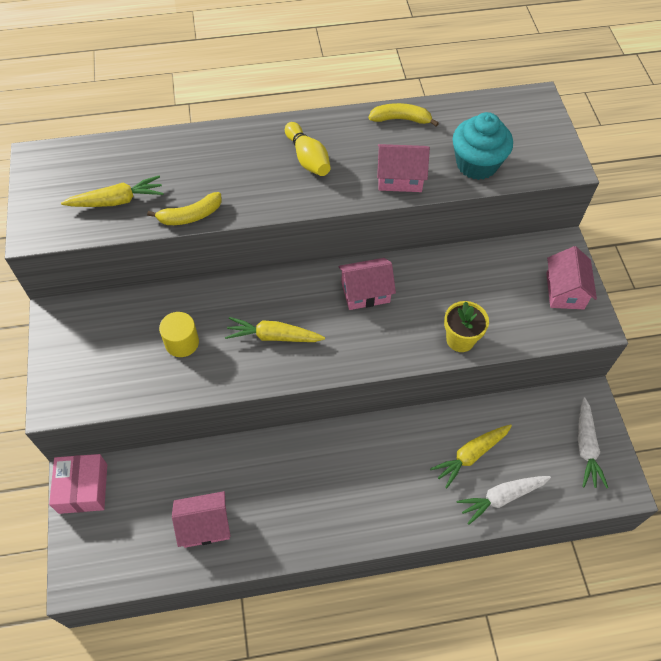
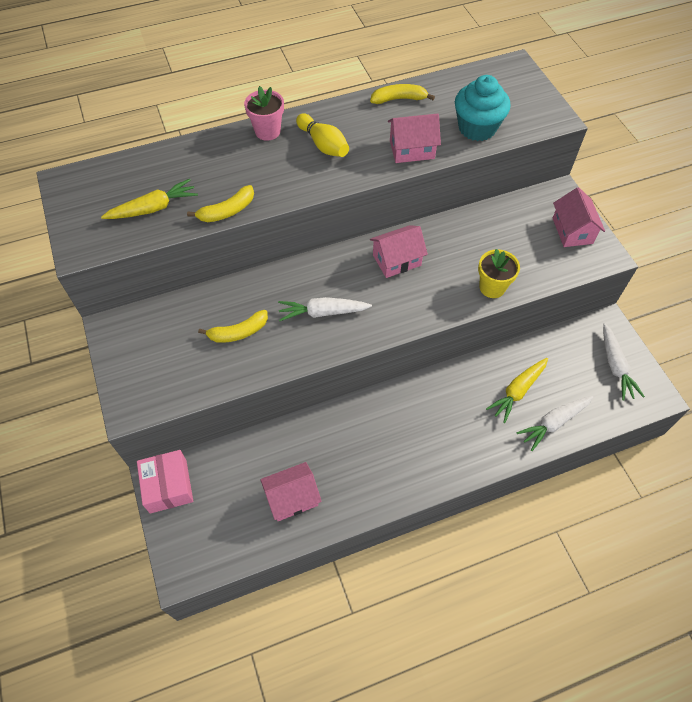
camera: 10 degrees left, 0 degrees up
yellow cylinder [159,312,199,357] -> yellow banana [198,310,268,343]
yellow carrot [225,317,325,342] -> white carrot [278,297,372,321]
none -> pink flower pot [244,86,284,141]

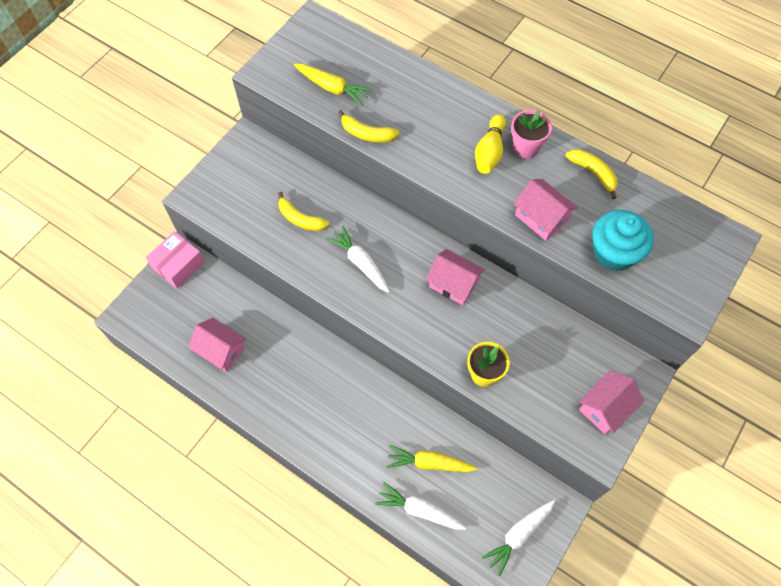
camera: 55 degrees right, 5 degrees up
pink flower pot [244,86,284,141] -> pink flower pot moved to [511,110,552,159]

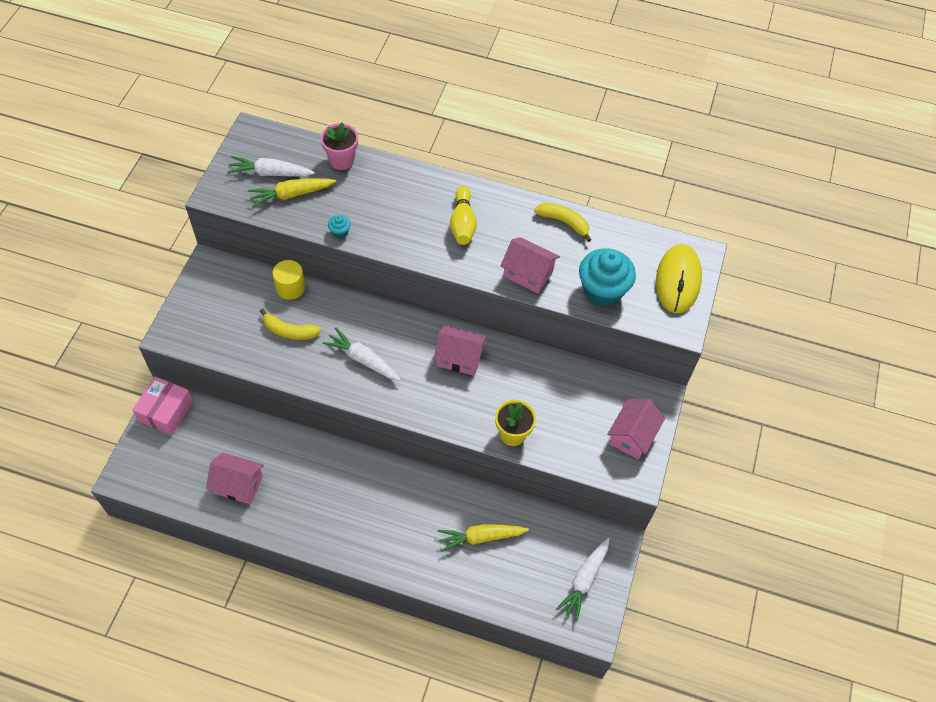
camera: 20 degrees left, 5 degrees down
yellow carrot [294,64,373,106] -> yellow carrot turned 150 degrees clockwise [248,178,336,207]
yellow banana [338,110,399,143] -> turquoise cupcake [328,215,351,238]
white carrot [375,482,466,530] -> white carrot moved to [227,156,315,176]
pink flower pot [511,110,552,159] -> pink flower pot moved to [321,122,358,170]
none -> yellow cylinder [272,260,305,300]
none -> yellow mouse [656,244,702,313]

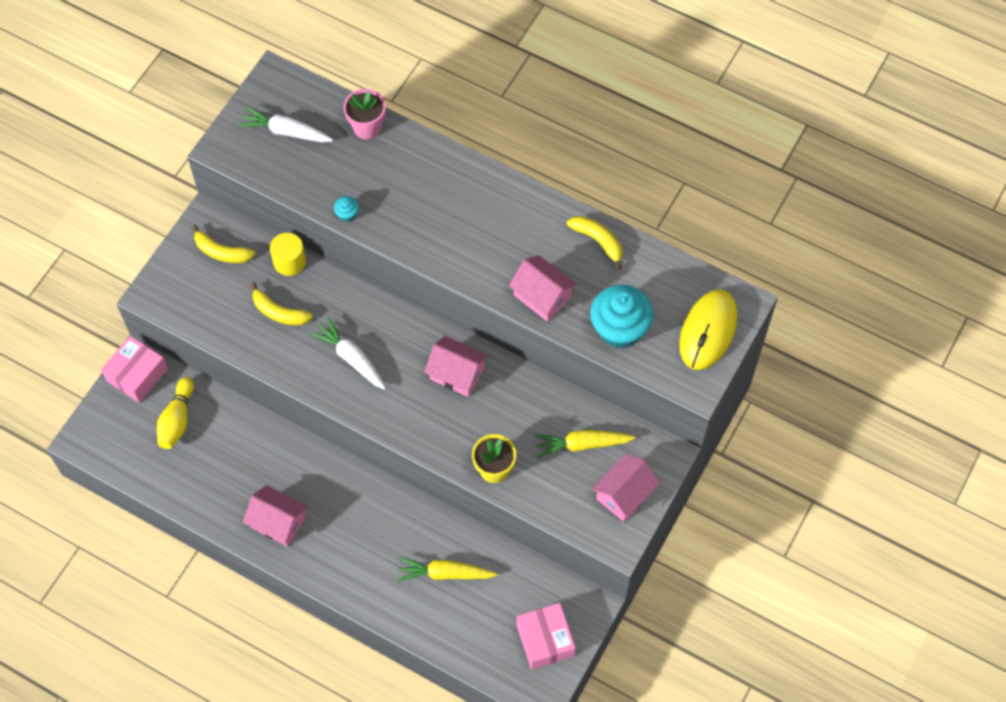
camera: 15 degrees right, 5 degrees up
pink house [206,452,264,505] -> pink house moved to [243,485,308,547]
yellow carrot [248,178,336,207] -> yellow carrot moved to [534,430,636,458]
yellow bowling pin [450,186,477,245] -> yellow bowling pin moved to [157,377,194,449]
white carrot [556,538,609,621] -> pink box [516,603,576,670]
none -> yellow banana [192,225,255,263]

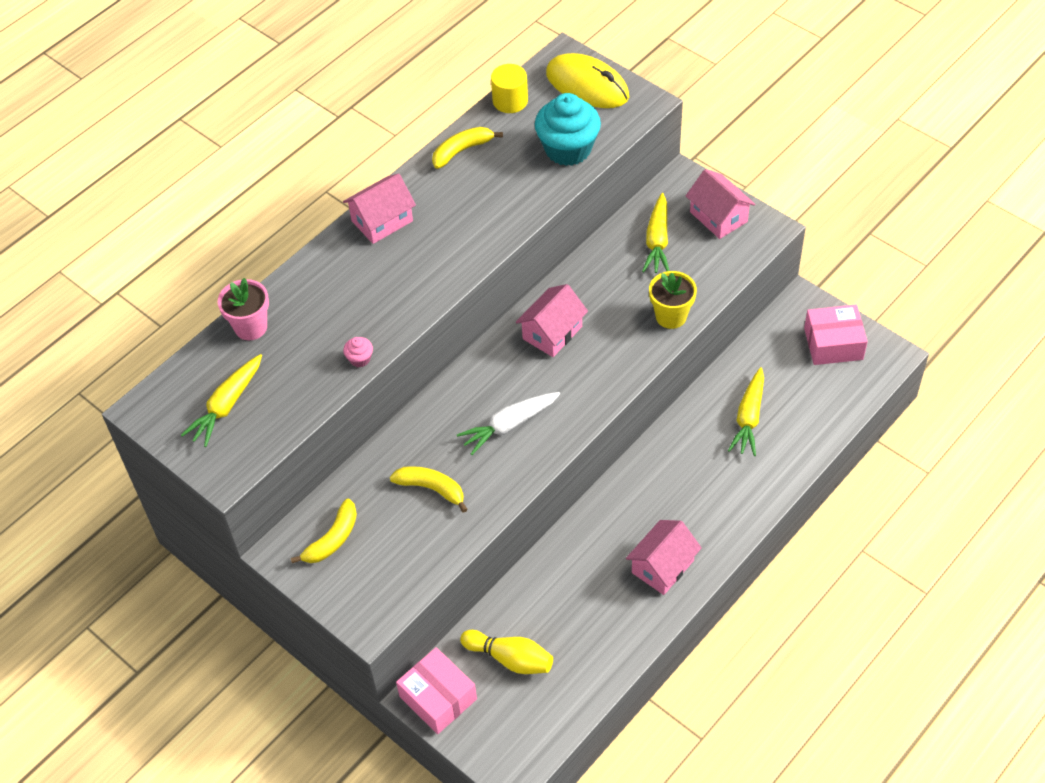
camera: 75 degrees left, 10 degrees down
white carrot [238,106,333,143] -> yellow carrot [181,354,262,447]
yellow banana [251,283,313,326] -> yellow banana turned 105 degrees counterclockwise [390,466,468,513]
yellow cylinder [270,233,306,276] -> yellow cylinder moved to [491,64,528,113]
turquoise cupcake [334,196,359,222] -> pink cupcake [343,337,373,367]
pink house [509,255,577,321] -> pink house moved to [343,173,416,244]

